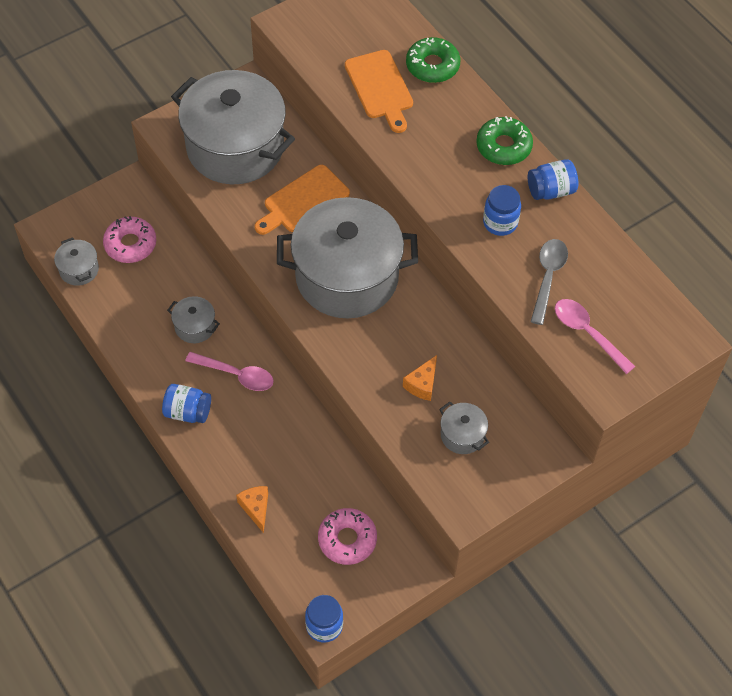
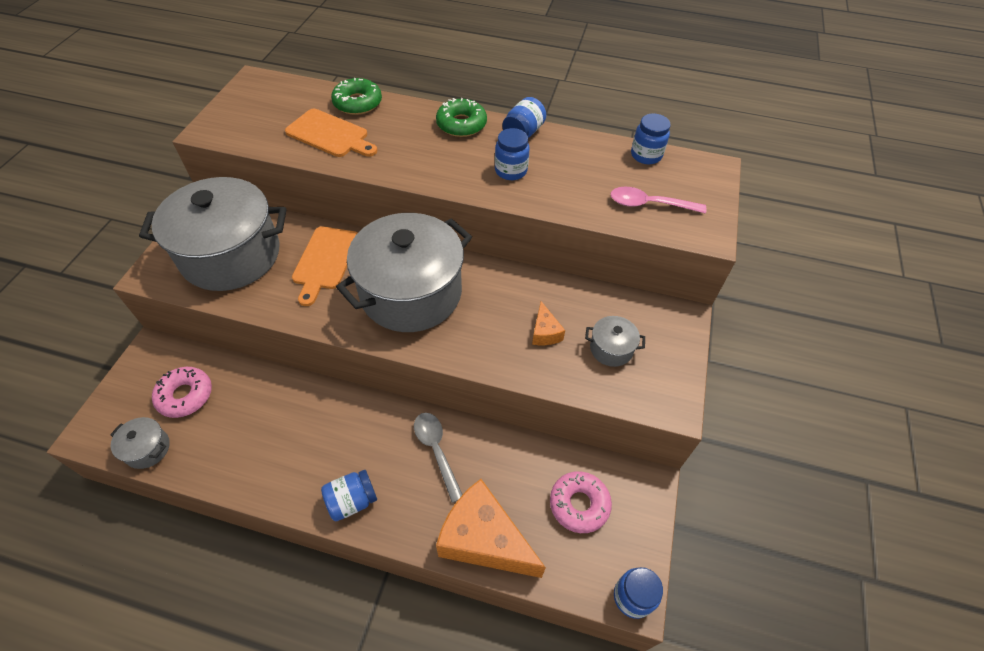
camera: 40 degrees left, 5 degrees down
grey pot [167,296,220,343] -> none
pink spoon [185,352,274,391] -> none
orange cheese [236,486,268,533] -> orange cheese [436,479,546,578], size x2.20
grey spoon [530,239,568,325] -> grey spoon moved to [414,413,463,503]
none -> blue jar [631,113,671,164]

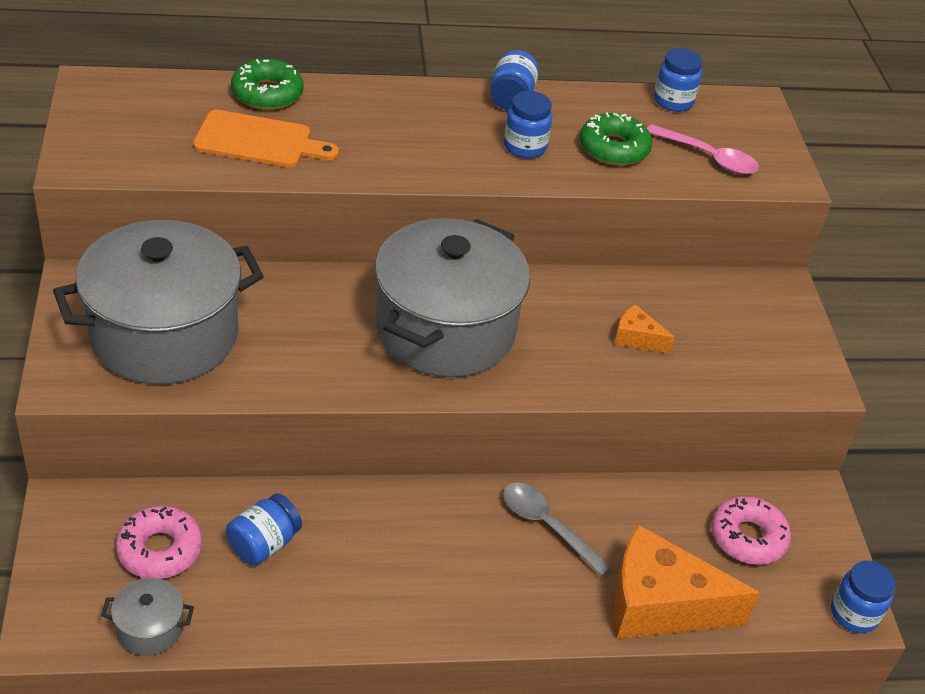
camera: 25 degrees left, 10 degrees down
orange cutting board [292,226,357,306] -> none
blue jar [321,470,377,521] -> blue jar moved to [226,494,302,565]
green donut [436,98,487,137] -> green donut moved to [580,112,652,166]
orange cheese [532,301,565,345] -> orange cheese turned 150 degrees clockwise [614,304,675,354]
grey pot [585,316,645,367] -> none
pink spoon [611,187,706,213] -> pink spoon turned 135 degrees counterclockwise [647,124,759,174]

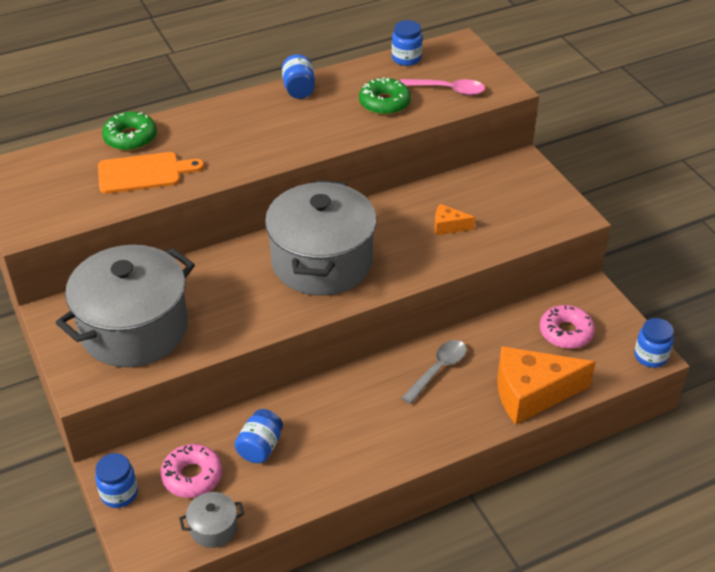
camera: 15 degrees left, 0 degrees up
grey spoon [503,483,612,576] -> grey spoon turned 105 degrees clockwise [402,340,467,404]
blue jar [504,91,552,158] -> blue jar moved to [95,453,138,508]

